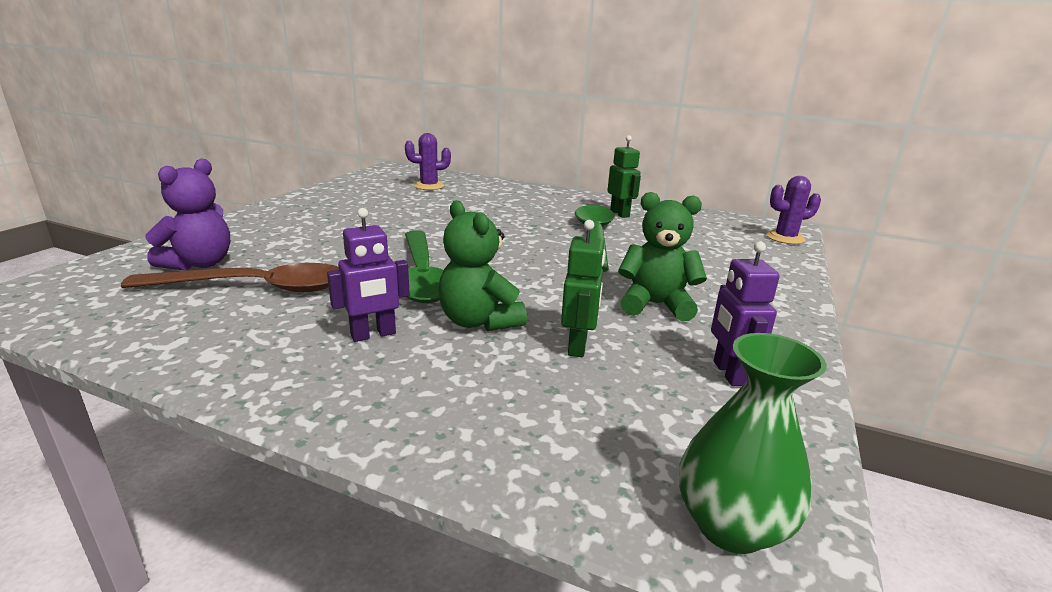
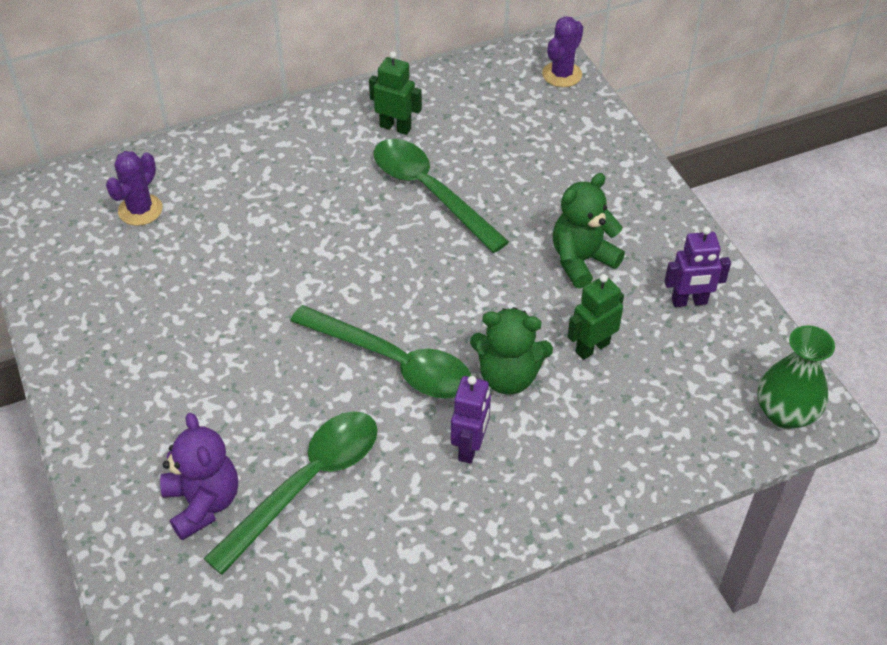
camera: 45 degrees left, 25 degrees up
brown spoon [121,263,339,292] -> green spoon [203,411,378,575]
green robot [561,220,606,357] -> green robot turned 90 degrees counterclockwise [567,274,624,360]
purple robot [711,241,780,386] -> purple robot turned 45 degrees counterclockwise [664,227,731,307]

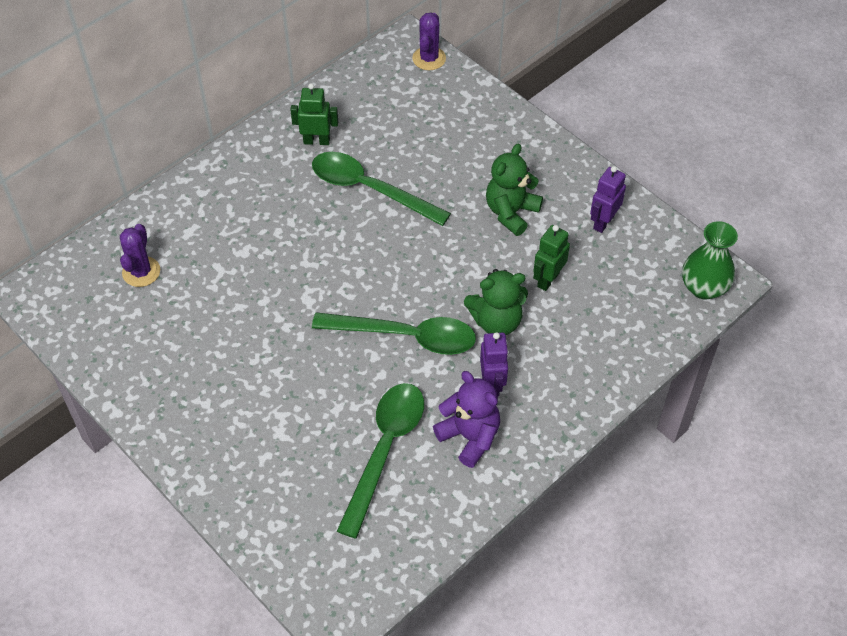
camera: 20 degrees left, 5 degrees up
purple teddy bear [160,413,238,540] -> purple teddy bear moved to [433,371,500,468]
purple robot [664,227,731,307] -> purple robot turned 150 degrees clockwise [590,166,626,233]

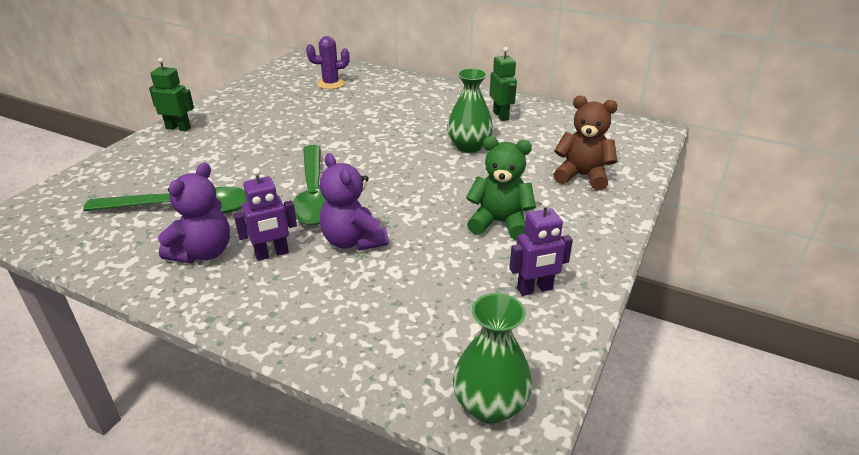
camera: 70 degrees right, 20 degrees down
green spoon [312,152,451,226] -> green vase [447,68,493,153]
purple cactus [412,13,446,70] -> none
green teddy bear [464,269,528,335] -> purple teddy bear [320,153,388,251]
green robot [533,225,570,291] -> green robot moved to [149,58,194,131]
purple robot [590,166,626,233] -> purple robot turned 150 degrees clockwise [509,200,573,296]
none -> brown teddy bear [553,96,618,191]

